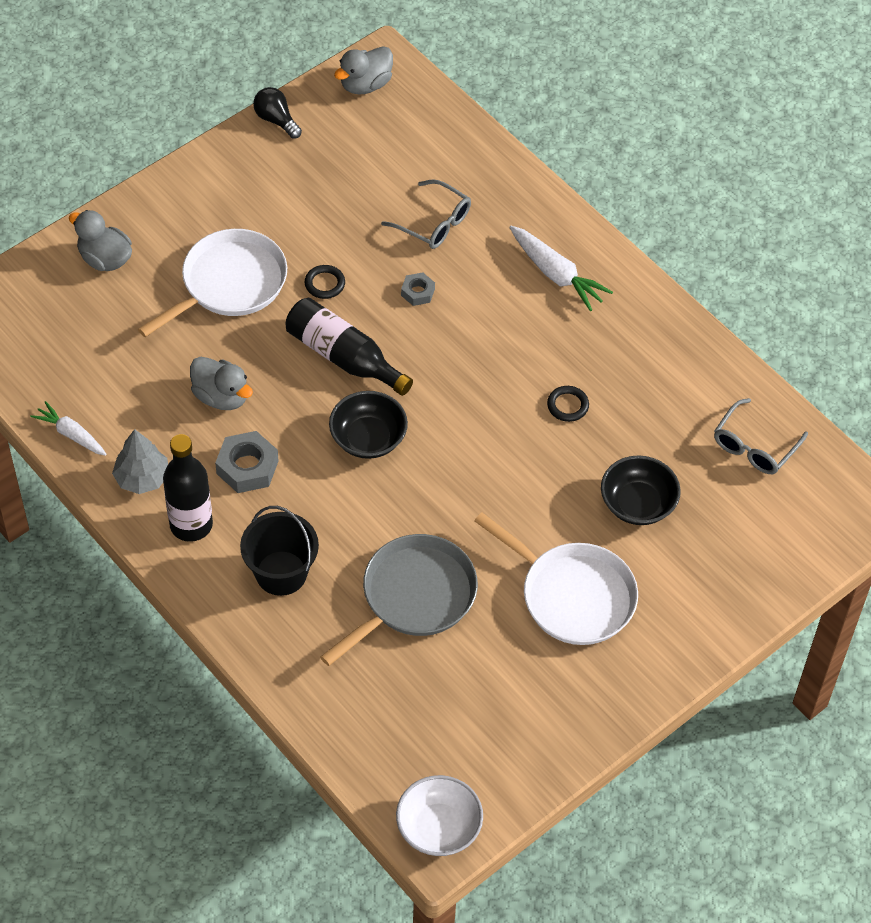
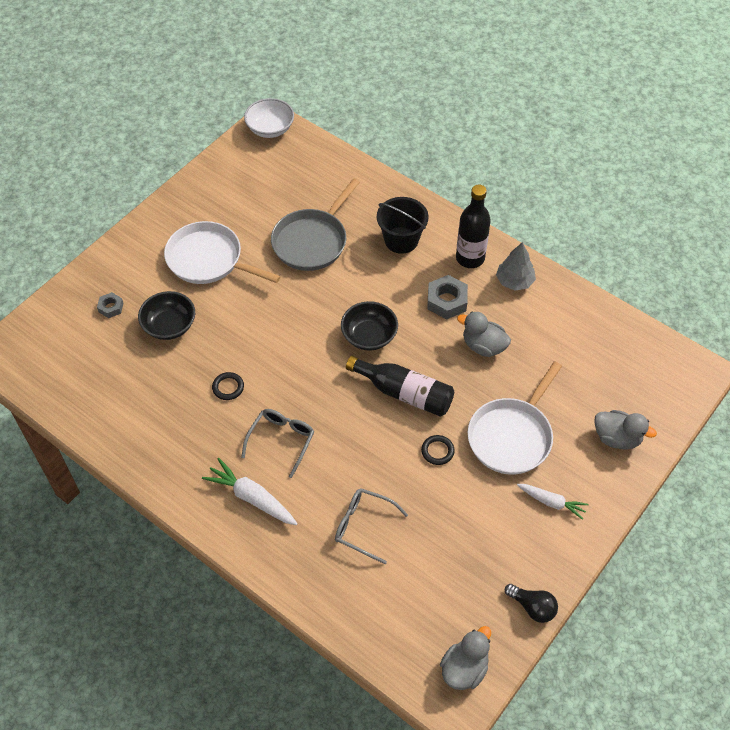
camera: 170 degrees right, 0 degrees up
white carrot [30,401,107,456] -> white carrot moved to [517,484,589,520]
grey nut [401,272,435,306] -> grey nut moved to [97,292,123,318]
grey glasses [714,398,808,474] -> grey glasses moved to [241,409,315,478]

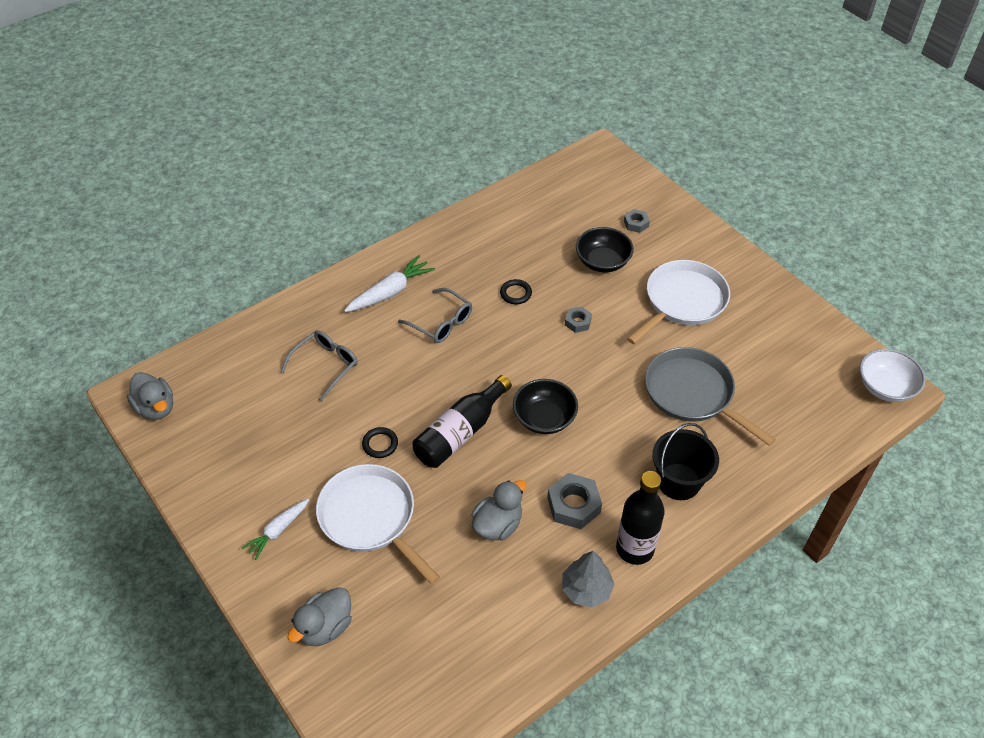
camera: 105 degrees right, 5 degrees down
black light bulb [505,584,558,623] -> none
none -> grey nut [565,306,592,333]

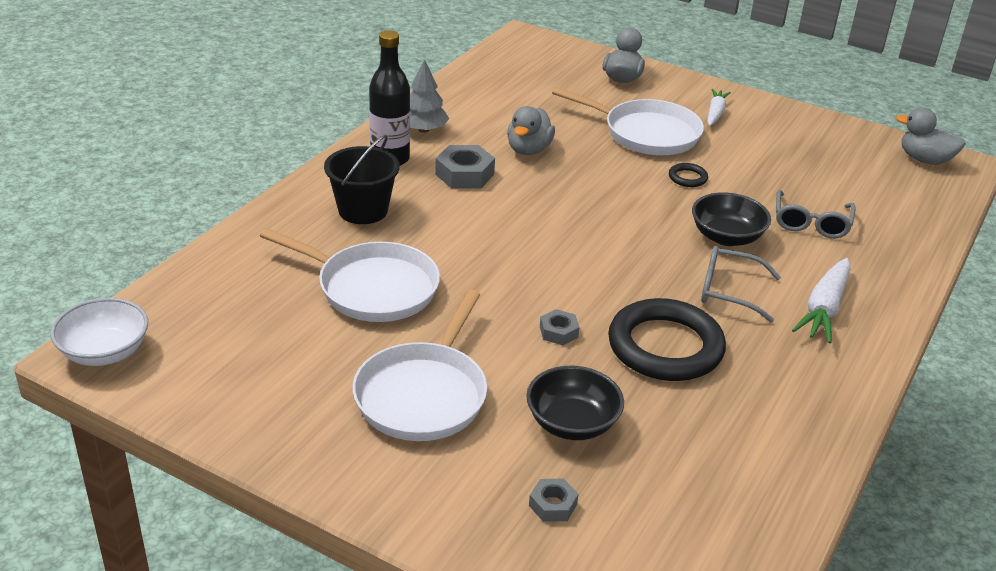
camera: 155 degrees right, 15 degrees down
black bottle [413,375,512,468] -> none
black ring [500,279,532,304] -> black ring [608,298,726,381], size x2.41
black bowl [513,379,578,434] -> black bowl moved to [692,192,771,246]
grey pan [645,347,776,446] -> white pan [260,228,440,322]

